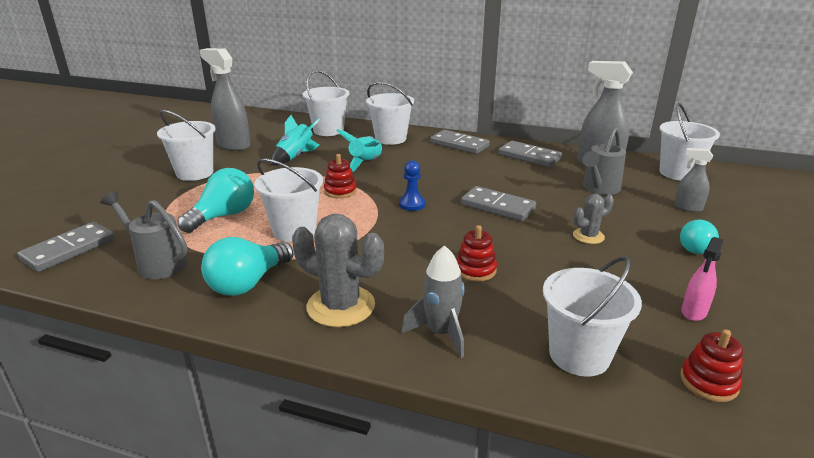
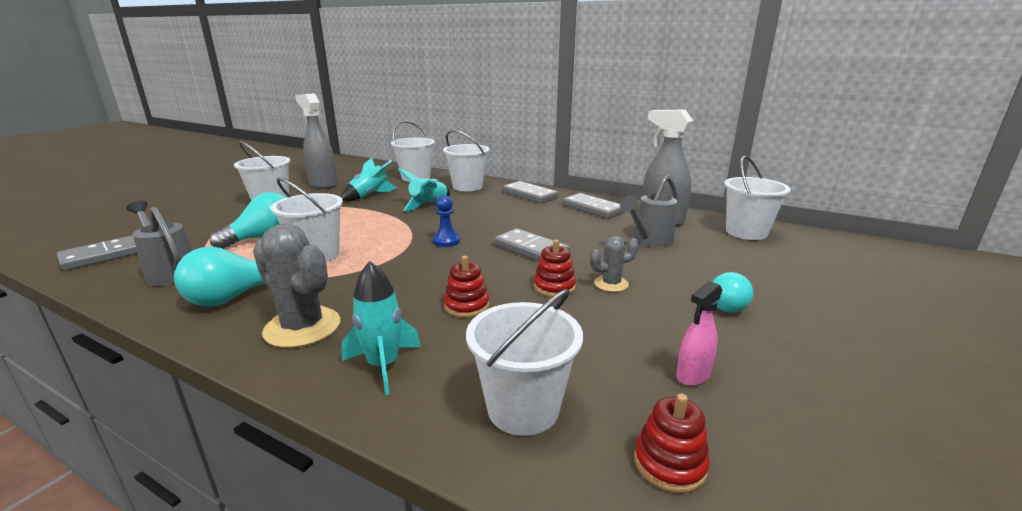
camera: 10 degrees right, 5 degrees down
red stacking toy [324,154,357,198] -> red stacking toy moved to [534,239,576,297]
grey rocket [401,245,465,358] -> turquoise rocket [341,261,421,395]
grey spray bottle [674,148,713,212] -> none

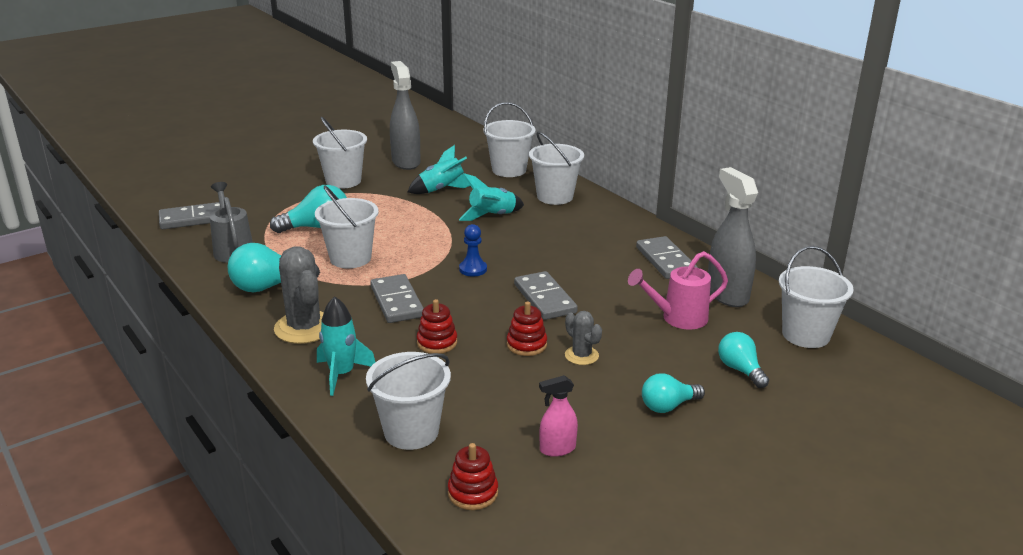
camera: 25 degrees right, 5 degrees up
grey domino [503,181,558,203] -> grey domino moved to [370,274,424,323]
grey cactus [590,236,639,292] -> grey cactus turned 45 degrees clockwise [565,311,602,365]
grey watering can [620,175,678,247] -> pink watering can [628,251,728,330]
none -> turquoise light bulb [718,332,769,388]

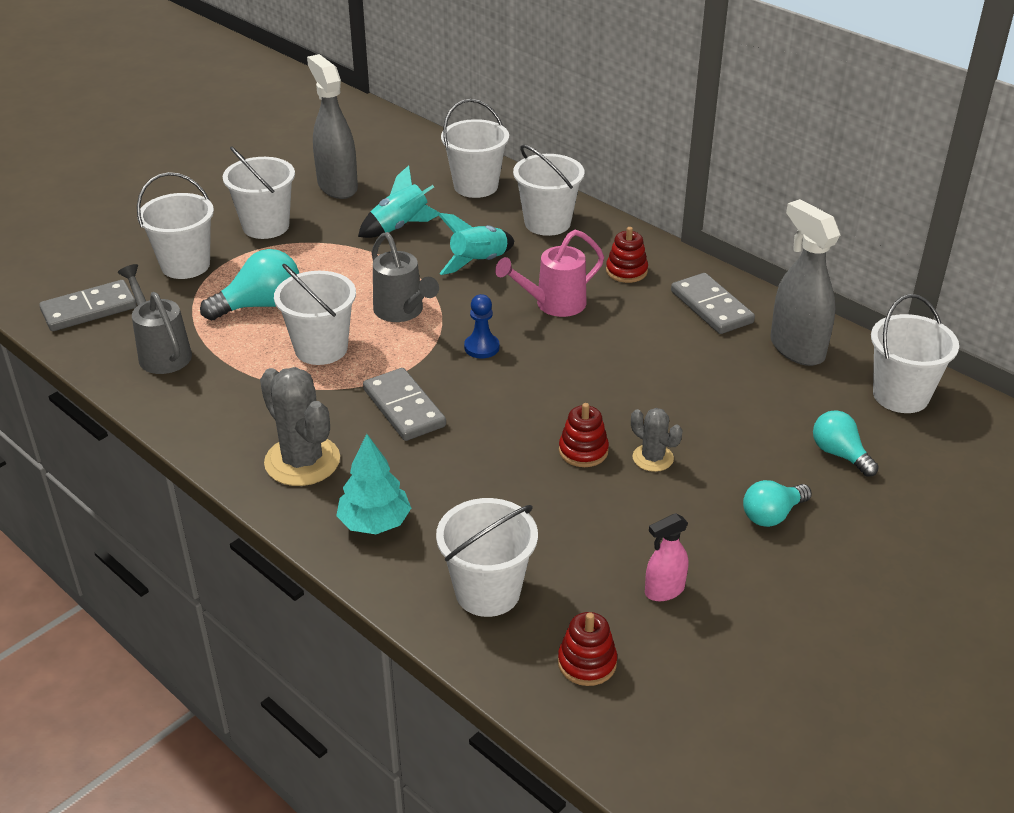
camera: 10 degrees left, 10 degrees up
turquoise light bulb [228,243,320,292] -> none
turquoise rocket [317,296,375,396] -> turquoise tree [336,434,411,534]
red stacking toy [417,299,457,354] -> red stacking toy moved to [606,227,648,283]
grey domino [514,271,578,320] -> none
pink watering can [628,251,728,330] -> pink watering can moved to [495,229,604,317]
none -> white bucket [137,172,214,279]
none -> grey watering can [372,232,439,322]

